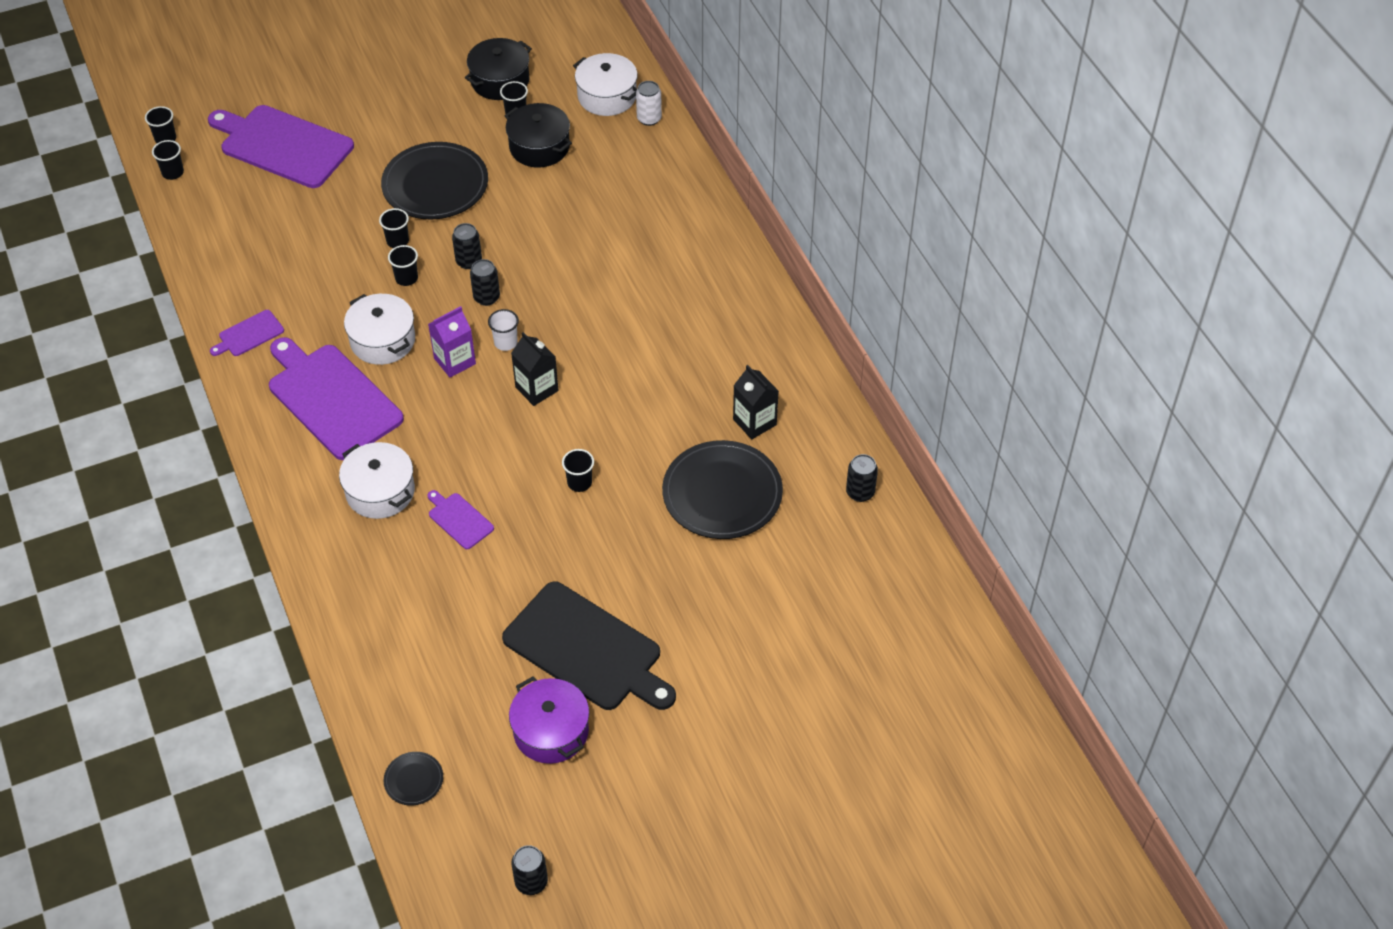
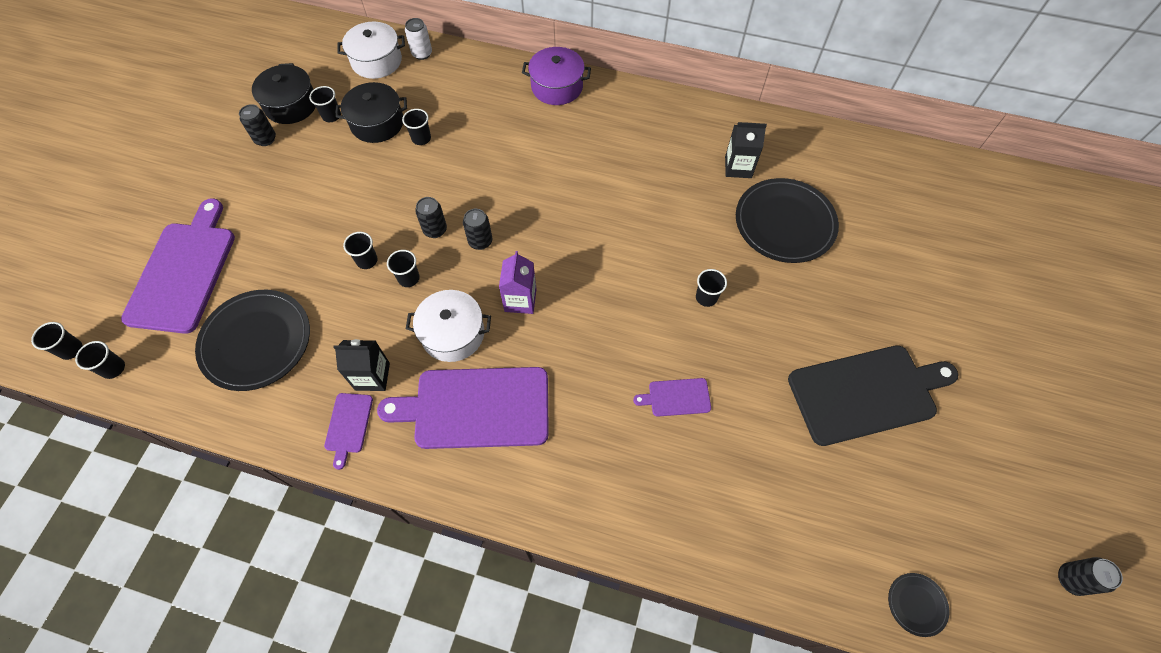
camera: 50 degrees left, 10 degrees up
purple cutting board [208,105,354,188] -> purple cutting board turned 120 degrees clockwise [121,198,235,334]
white pot [339,442,415,519] -> none
black plate [381,142,488,219] -> black plate moved to [195,290,310,391]
white cup [488,309,519,351] -> none
purple pot [509,676,589,764] -> purple pot moved to [522,47,591,105]
black carton [511,332,559,406] -> black carton moved to [333,339,390,391]
black can [846,454,878,502] -> black can moved to [239,104,276,146]
none -> black cup [402,109,431,145]

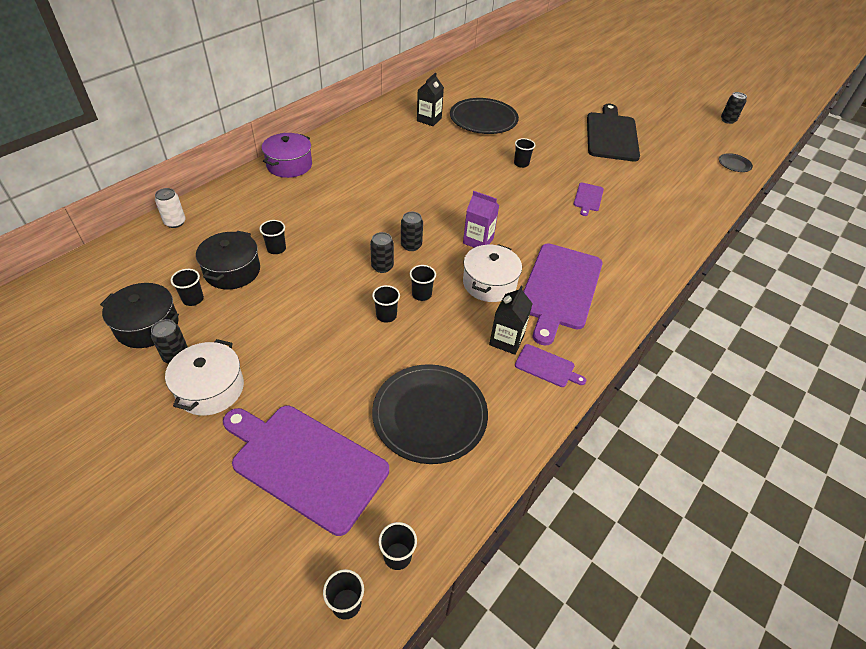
camera: 70 degrees left, 15 degrees down
white pot [337,22,405,79] -> white pot moved to [165,339,244,416]

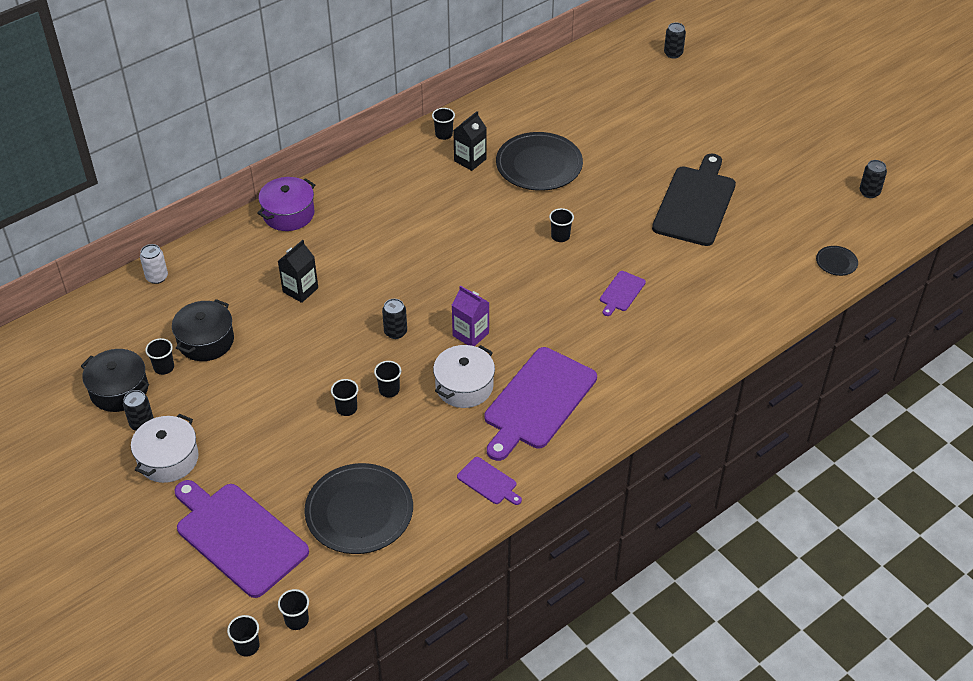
camera: 15 degrees right, 0 degrees up
black cup [259,220,286,254] -> black cup moved to [432,108,455,140]
black can [370,232,394,273] -> black can moved to [664,23,686,59]
black carton [489,286,533,355] -> black carton moved to [278,240,318,303]

